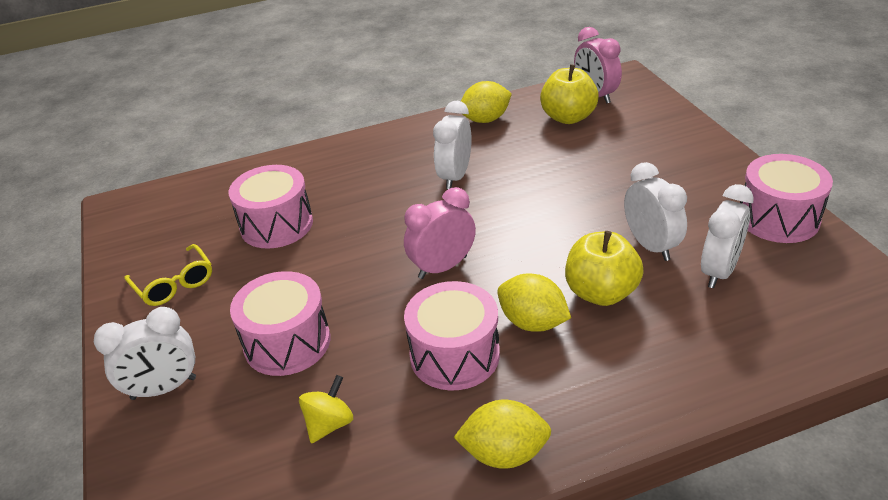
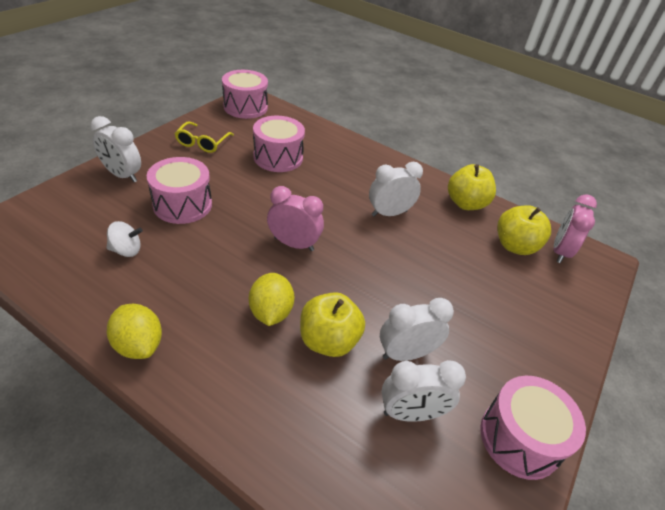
camera: 45 degrees right, 5 degrees up
yellow spinning top [299,375,353,443] -> white spinning top [106,221,143,257]
pink drum [404,281,500,390] -> pink drum moved to [222,70,268,119]
yellow lemon [461,81,512,123] -> yellow apple [448,164,496,210]
white clock [624,162,687,261] -> white clock turned 135 degrees counterclockwise [380,298,454,361]

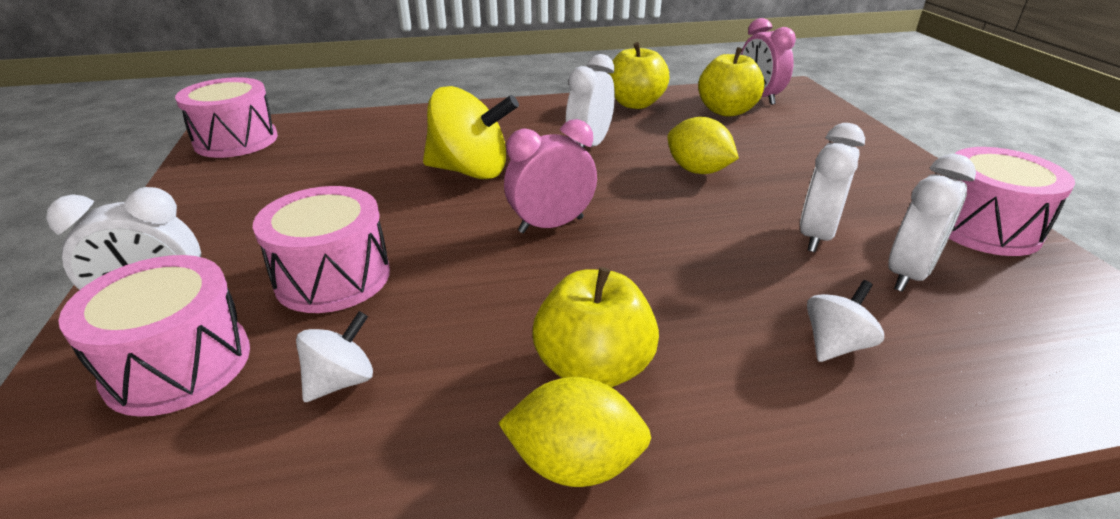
camera: 40 degrees left, 10 degrees down
yellow glasses [174,122,234,153] -> none
yellow lemon [249,273,294,326] -> yellow lemon moved to [668,117,739,174]
pink drum [253,116,305,172] -> pink drum moved to [58,255,250,417]
yellow apple [300,292,365,357] -> yellow apple moved to [533,267,659,388]
none -> yellow spinning top [423,86,519,179]
none -> white spinning top [807,280,884,362]

